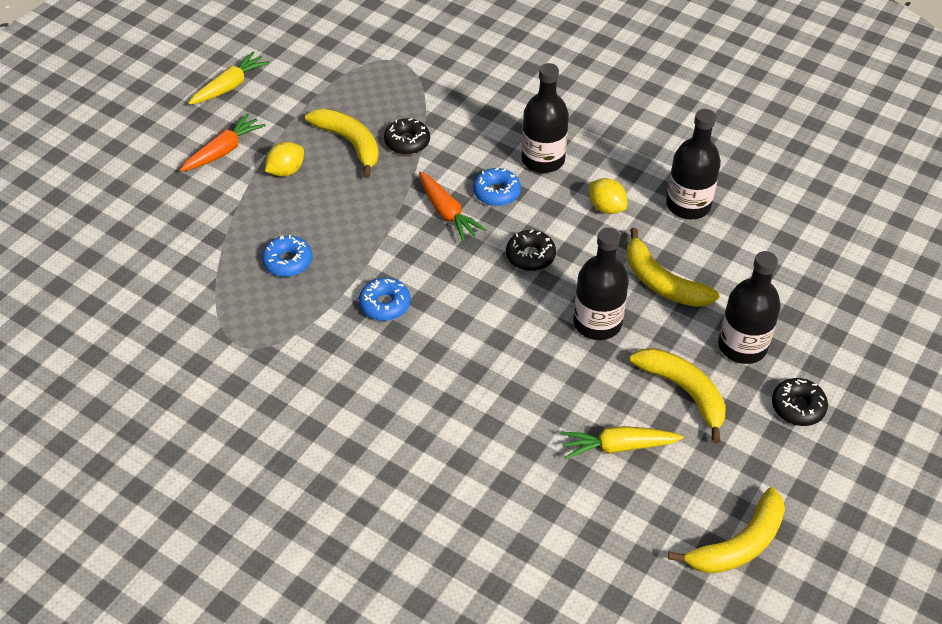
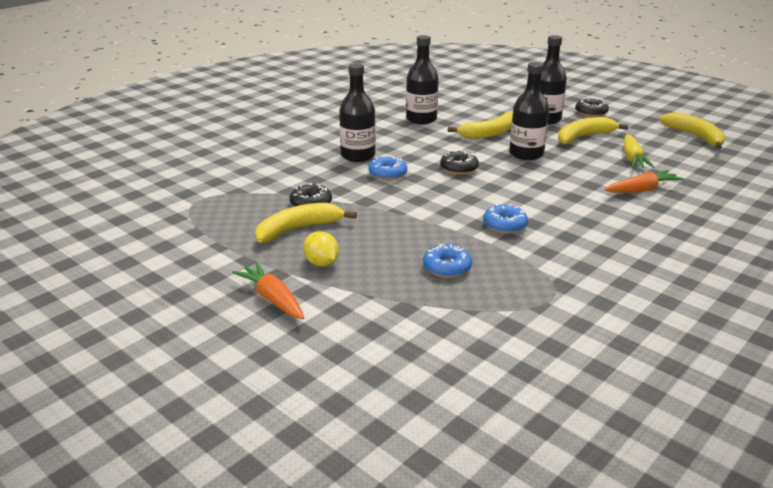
camera: 80 degrees left, 20 degrees down
yellow carrot [188,51,270,105] -> none
orange carrot [419,172,486,242] -> orange carrot moved to [605,170,684,193]
yellow lemon [589,178,627,214] -> none

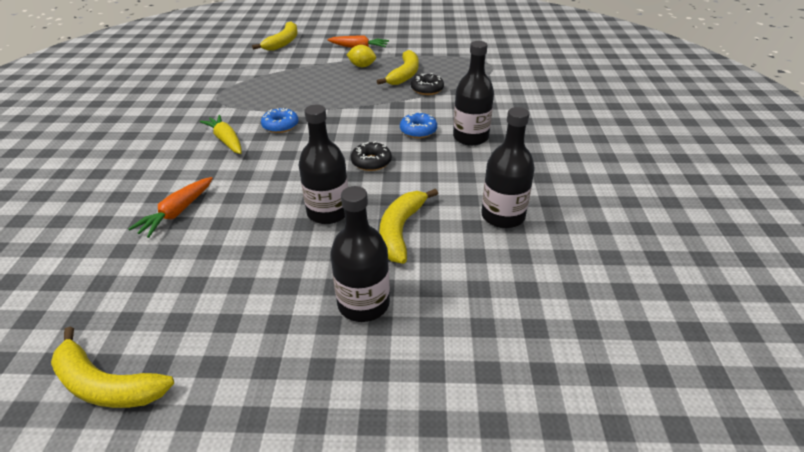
camera: 140 degrees right, 10 degrees up
blue donut [423,244,472,278] -> none
yellow banana [558,117,629,145] -> yellow banana moved to [252,21,298,51]
black donut [575,98,609,117] -> none
yellow carrot [623,134,655,168] -> yellow carrot moved to [200,115,242,154]

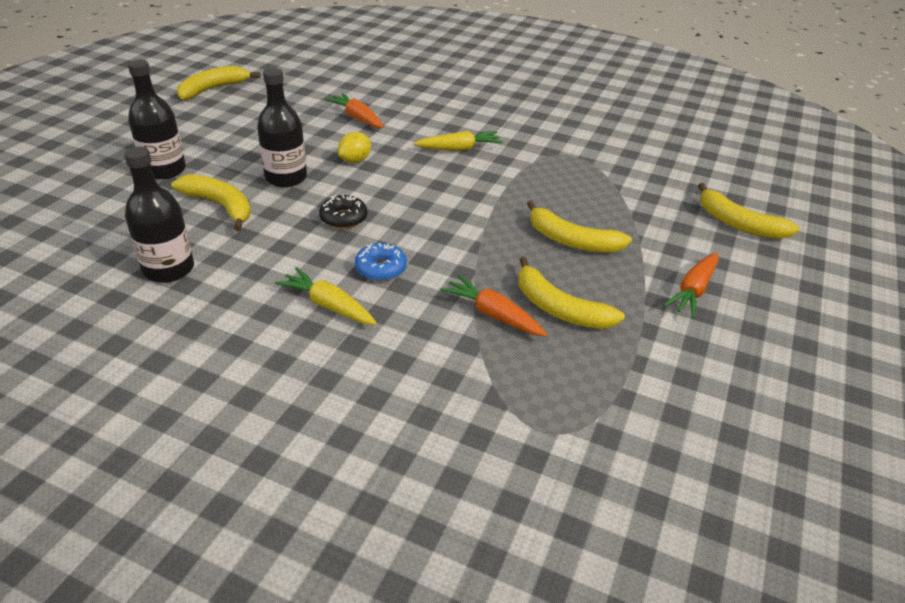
camera: 110 degrees right, 0 degrees up
blue donut [261,108,298,133] -> none
yellow lemon [346,45,376,67] -> yellow lemon moved to [338,132,371,163]
black donut [411,73,444,95] -> orange carrot [440,275,547,337]
black bottle [453,41,494,146] -> yellow carrot [275,267,377,325]
none -> yellow banana [527,201,632,253]

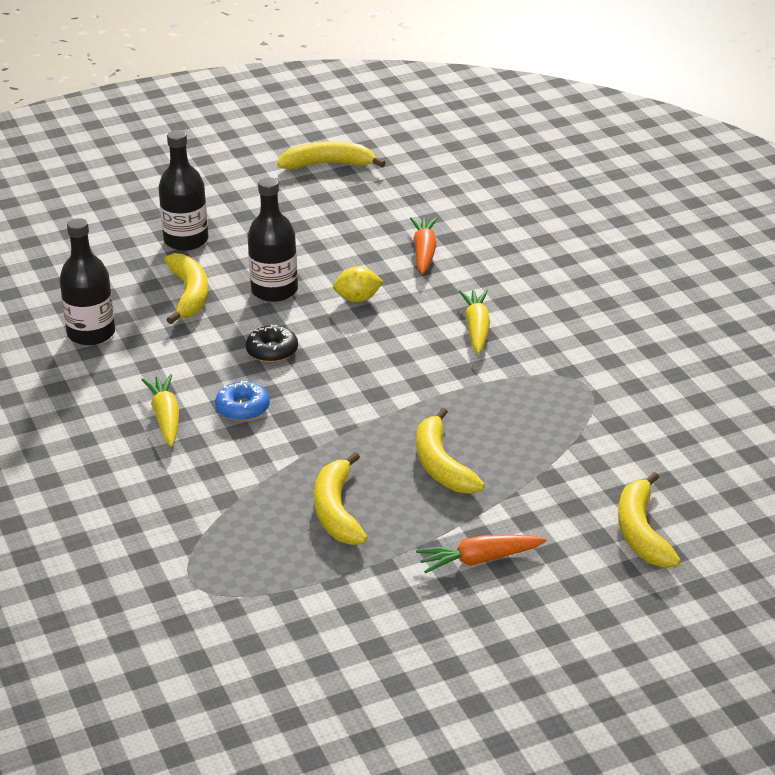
camera: 45 degrees right, 5 degrees down
yellow carrot [414,131,503,151] -> yellow carrot turned 120 degrees counterclockwise [459,289,490,354]
orange carrot [440,275,547,337] -> none

